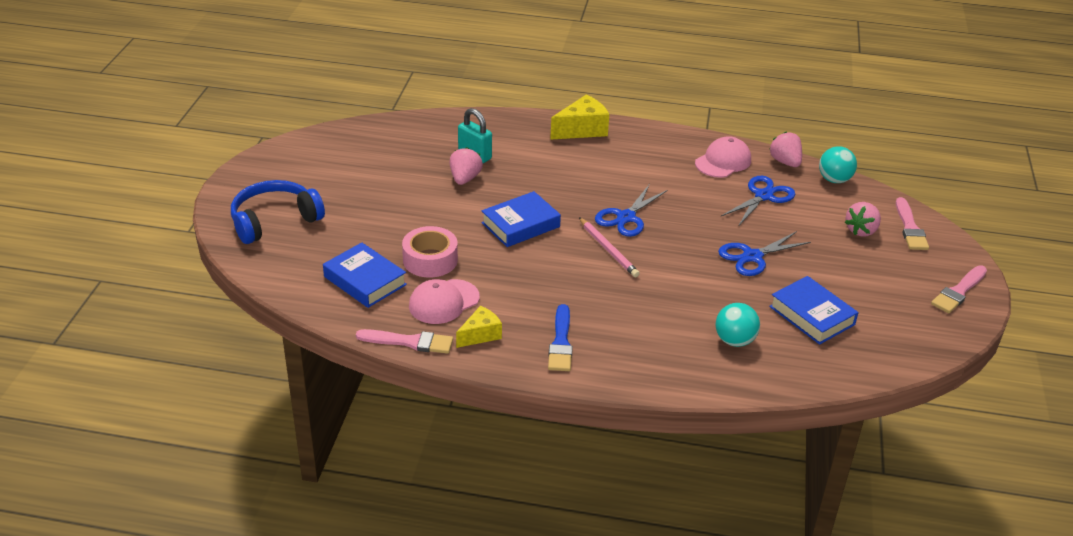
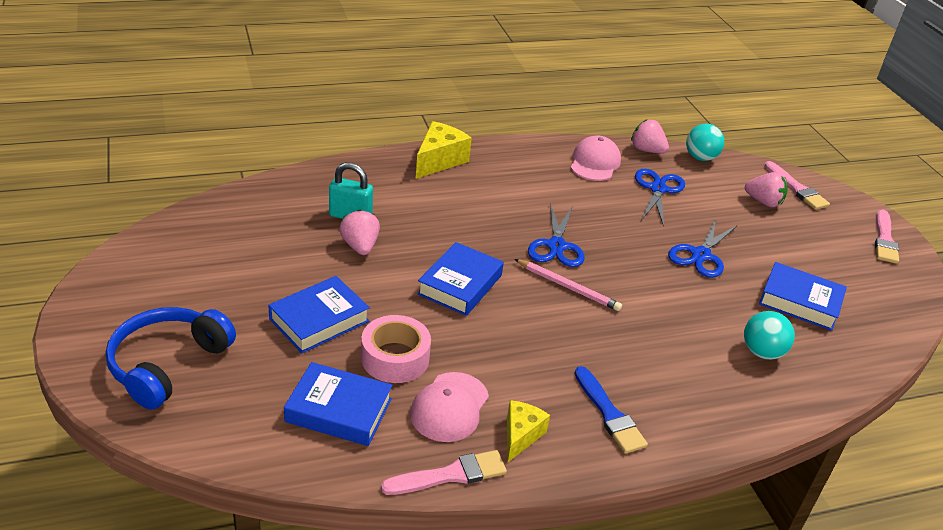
camera: 30 degrees left, 0 degrees up
pink strawberry [845,202,881,237] -> pink strawberry turned 75 degrees counterclockwise [745,172,788,207]
none -> blue book [268,276,370,353]

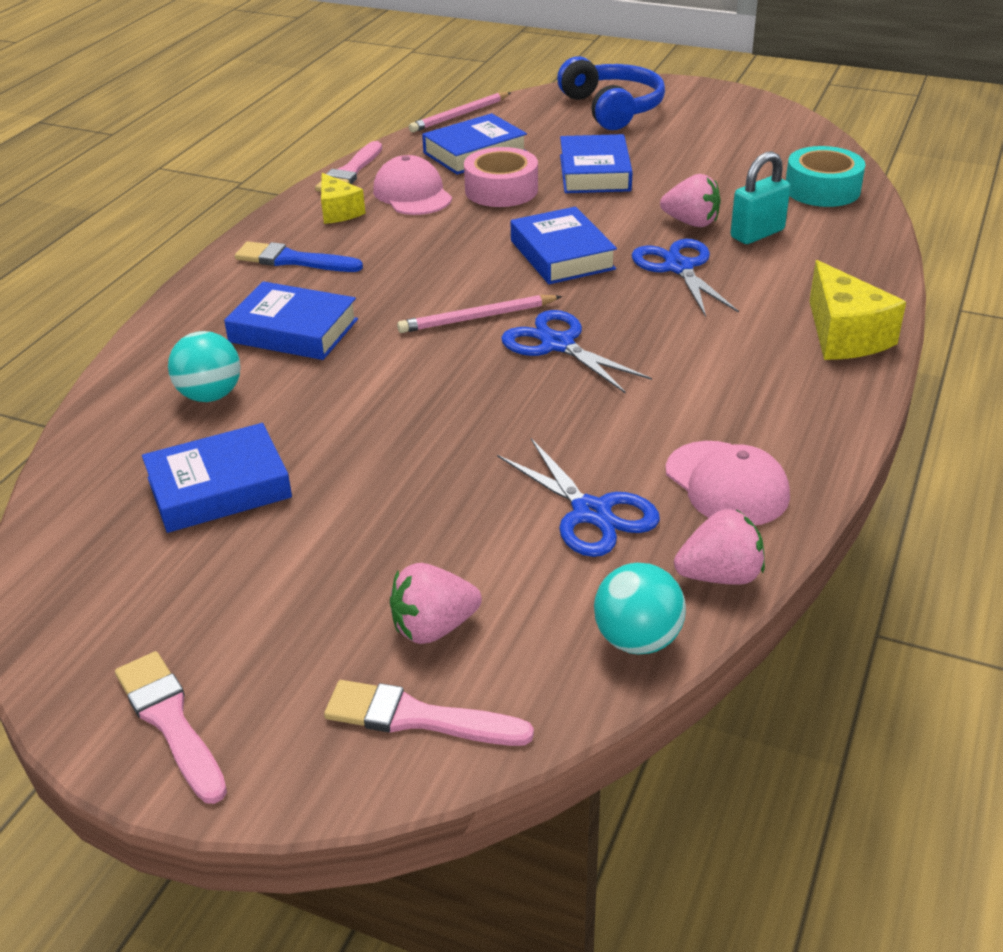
camera: 135 degrees right, 0 degrees up
blue scissors [668,219,737,278] -> blue scissors moved to [632,239,739,317]
none -> blue book [224,281,358,360]
none -> pink pencil [409,92,511,132]
none -> turquoise tape [786,146,865,207]

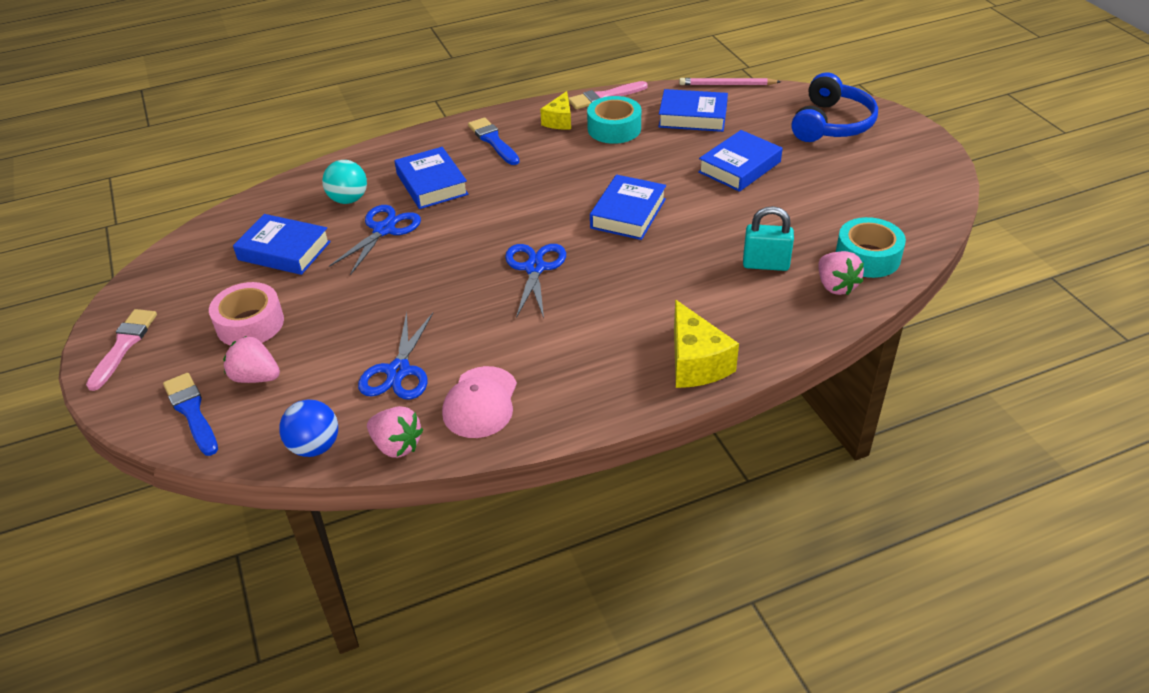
camera: 45 degrees right, 5 degrees up
pink brush [324,680,534,746] -> blue brush [163,373,218,456]
pink cap [373,155,452,215] -> turquoise tape [587,96,641,144]
pink pencil [397,295,562,333] -> none
pink tape [464,147,538,207] -> pink tape moved to [209,282,284,346]
turquoise ball [594,563,686,654] -> blue ball [279,399,338,457]
blue scissors [632,239,739,317] -> blue scissors moved to [329,205,421,275]
pink strawberry [660,174,721,227] -> pink strawberry moved to [818,251,864,295]
yellow cheese [809,260,906,360] -> yellow cheese turned 45 degrees counterclockwise [674,300,739,388]

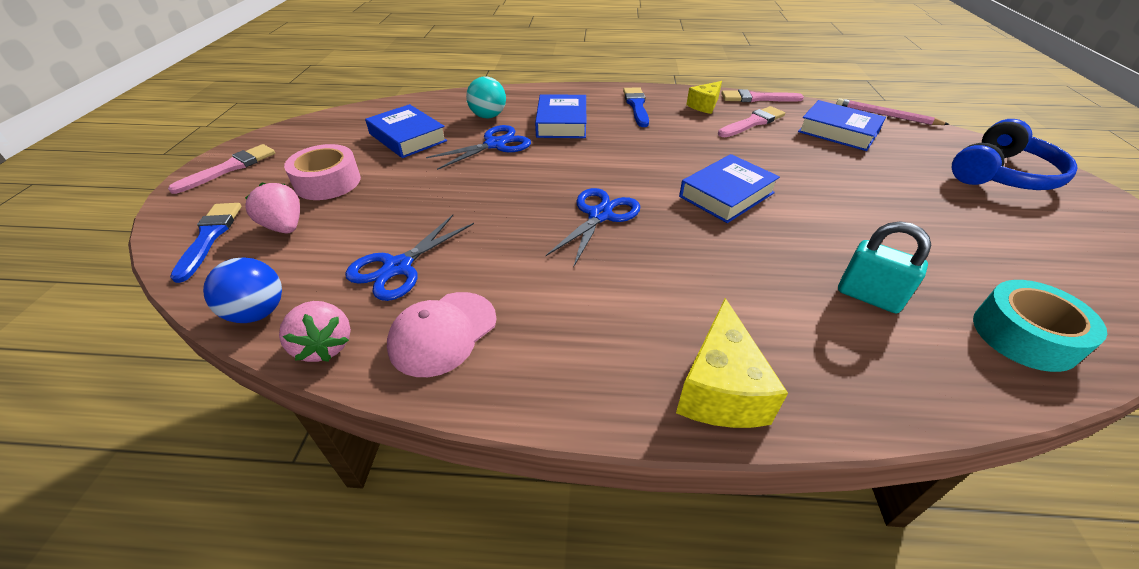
camera: 25 degrees right, 0 degrees up
turquoise tape [587,96,641,144] -> pink brush [718,106,785,137]
blue book [698,130,783,192] -> none
pink strawberry [818,251,864,295] -> none

